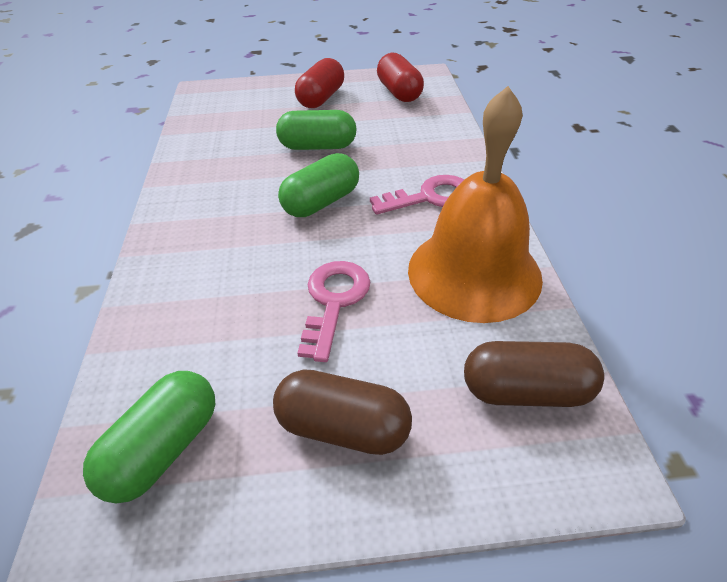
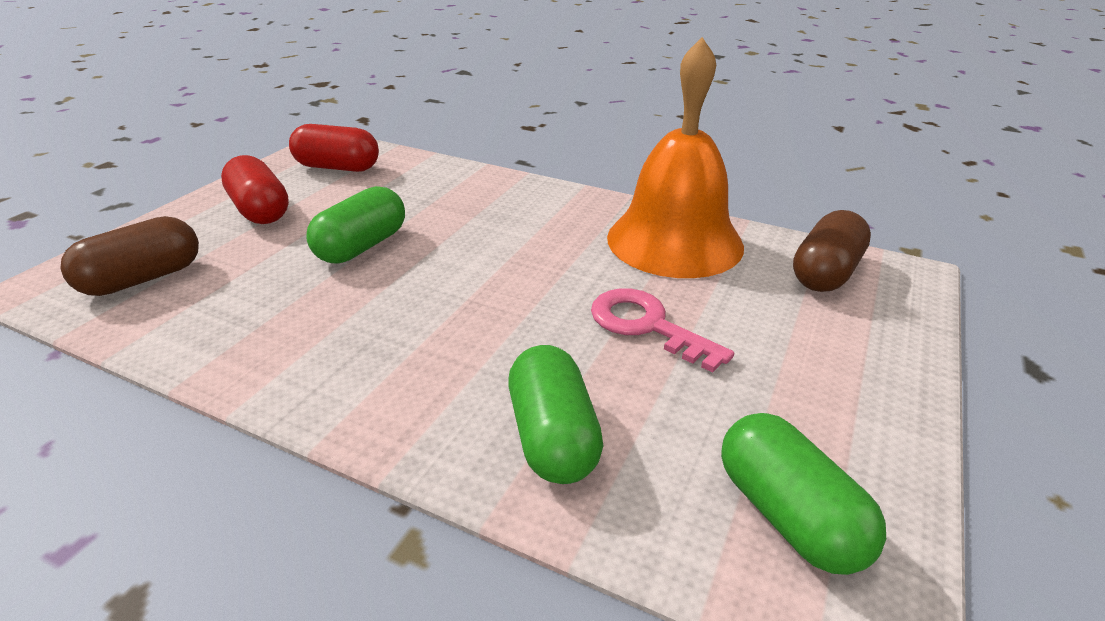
camera: 60 degrees left, 10 degrees down
brown capsule [273,369,412,455] -> brown capsule moved to [60,216,199,296]
green capsule [278,153,359,217] -> green capsule moved to [508,345,603,484]
pink key [370,175,464,215] -> none

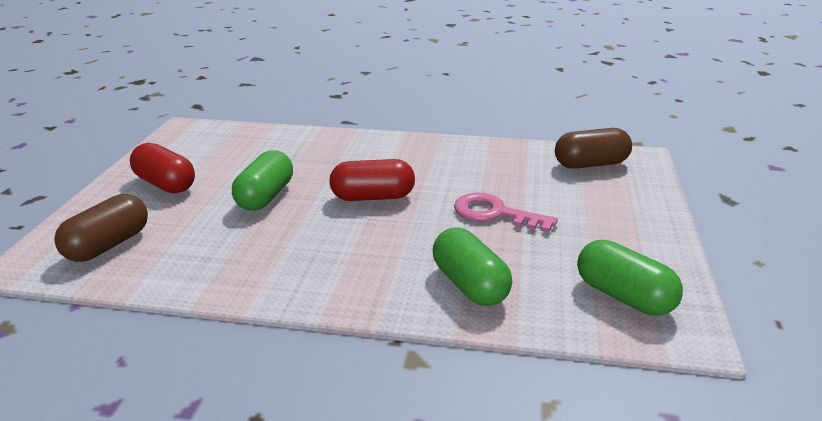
camera: 15 degrees left, 5 degrees down
red capsule [289,124,379,172] -> red capsule moved to [329,159,415,201]
orange bell [607,37,744,278] -> none
brown capsule [793,210,871,292] -> brown capsule turned 60 degrees clockwise [555,128,632,169]

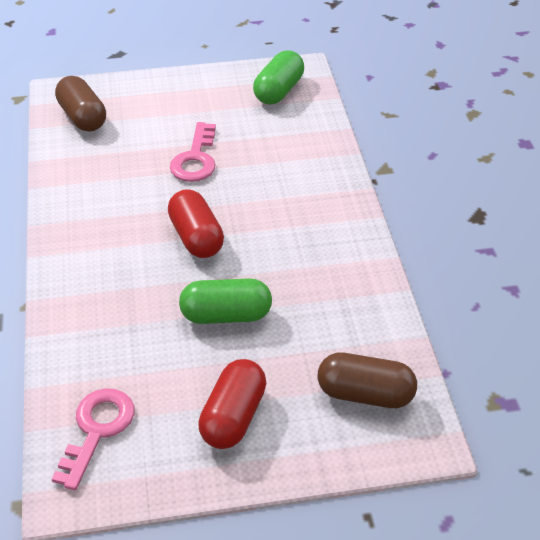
camera: 110 degrees left, 15 degrees up
green capsule [433,228,512,306] -> none
none -> pink key [52,388,135,490]

